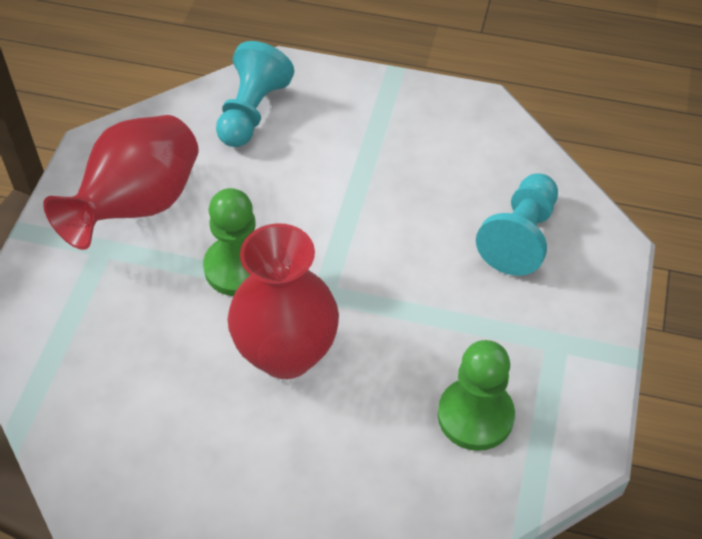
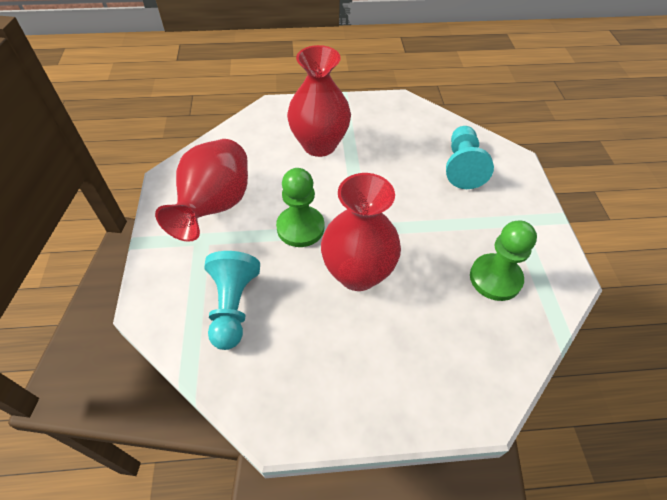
camera: 20 degrees left, 0 degrees up
turquoise pawn [216,41,294,147] -> turquoise pawn moved to [204,251,260,350]
none -> red vase [287,45,351,157]

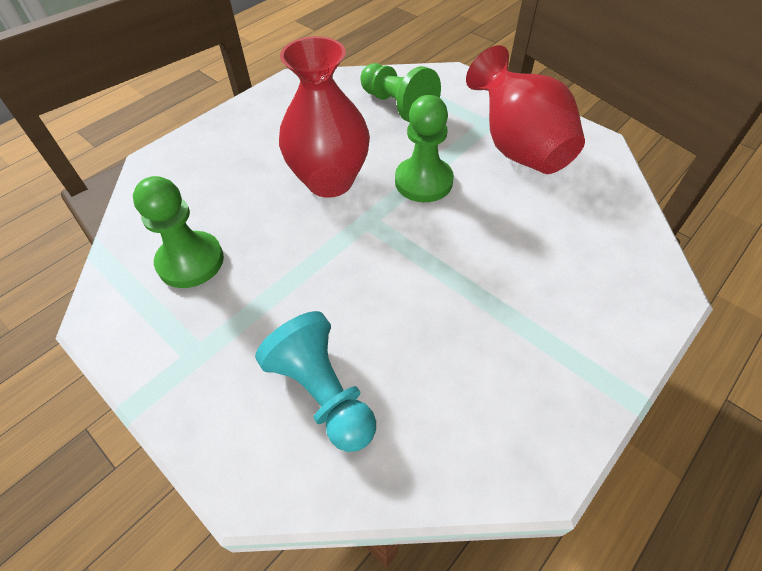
camera: 140 degrees right, 0 degrees up
turquoise pawn [204,251,260,350] -> green pawn [360,63,441,122]
red vase [287,45,351,157] -> none

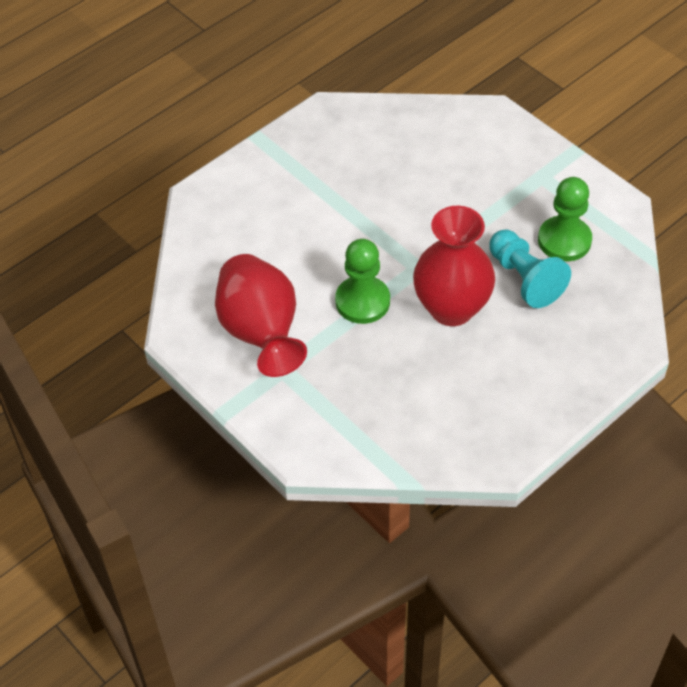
camera: 175 degrees left, 0 degrees up
turquoise pawn [255,311,376,452] -> turquoise pawn moved to [489,230,571,308]
green pawn [360,63,441,122] -> none

